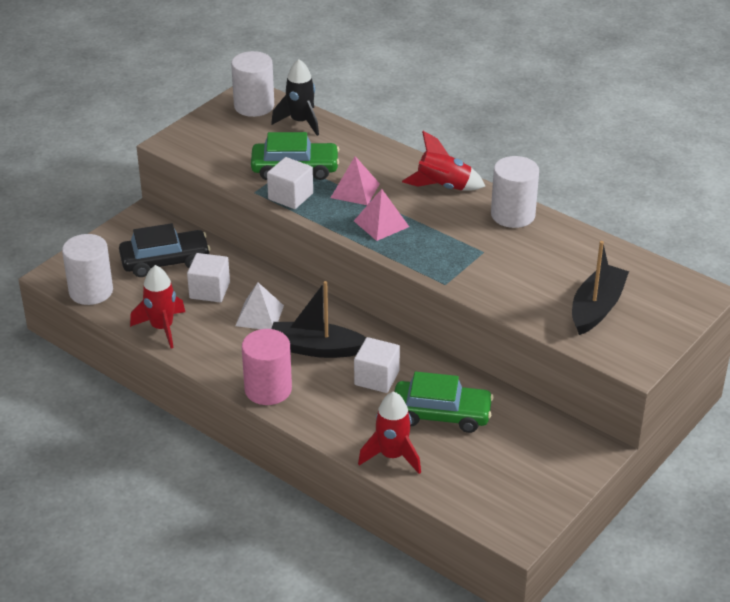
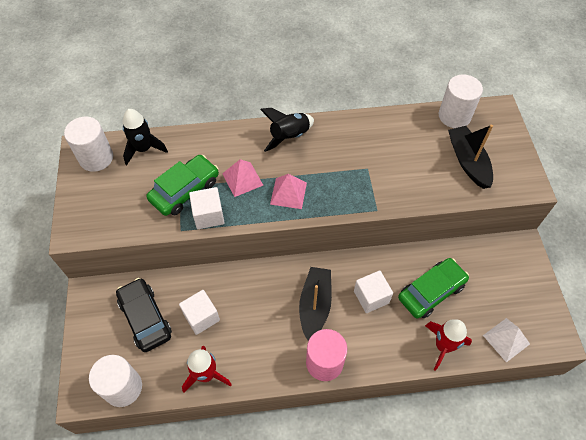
camera: 45 degrees left, 20 degrees up
black car [119,223,211,277] -> black car turned 60 degrees counterclockwise [116,278,172,352]
white pyramid [235,283,284,329] -> white pyramid moved to [483,318,530,362]
black boat [271,281,366,358] -> black boat turned 135 degrees clockwise [299,267,332,341]
red rocket [402,131,485,191] -> black rocket [260,108,314,152]
white cylinder [491,156,539,228] -> white cylinder moved to [439,74,483,128]

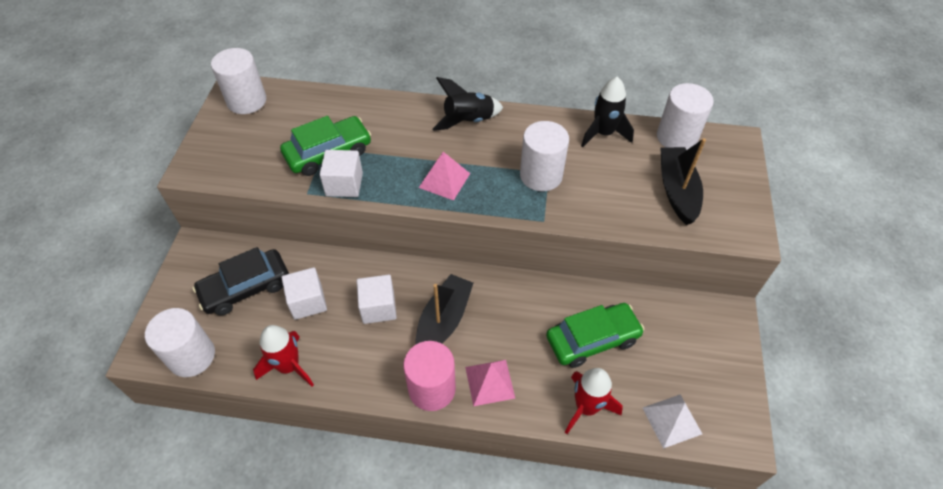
camera: 15 degrees right, 5 degrees down
black car [116,278,172,352] -> black car turned 105 degrees counterclockwise [192,247,289,316]
black rocket [123,109,168,165] -> black rocket moved to [581,77,634,147]
pink pyramid [222,159,263,197] -> pink pyramid moved to [465,360,515,406]
white cube [354,270,393,313] -> white cube moved to [356,275,397,324]
none -> white cylinder [520,121,569,191]

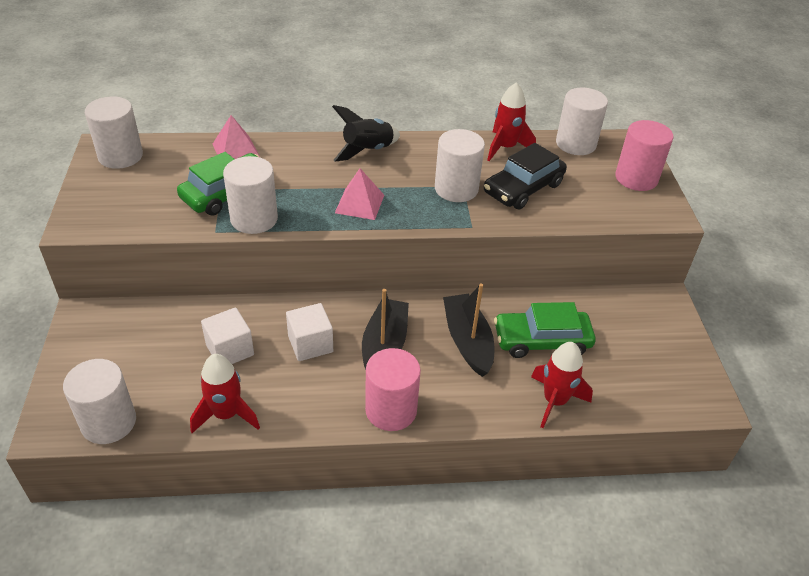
camera: 15 degrees left, 10 degrees down
black car [192,247,289,316] -> black car moved to [484,143,567,210]
white cube [319,150,363,197] -> white cylinder [223,156,278,234]
pink pyramid [465,360,515,406] -> pink pyramid moved to [213,115,260,159]
green car [546,303,644,368] -> green car turned 150 degrees counterclockwise [494,302,596,358]
black rocket [581,77,634,147] -> red rocket [487,82,536,161]
white pyramid [643,394,702,449] -> none
black boat [660,138,706,225] -> black boat moved to [443,283,494,377]
none -> pink cylinder [615,120,674,191]

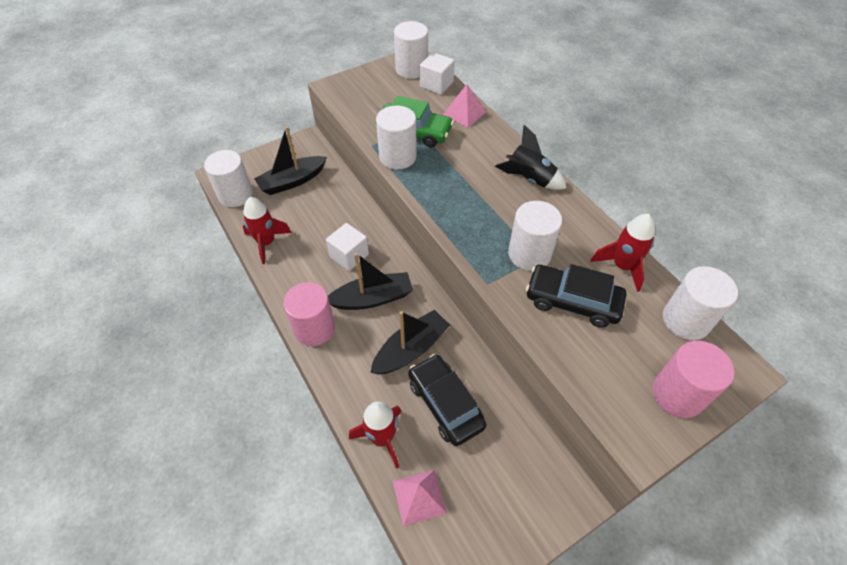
camera: 65 degrees right, 10 degrees up
white cube [201,307,254,364] -> white cube moved to [420,52,455,95]
pink pyramid [335,169,384,220] -> pink pyramid moved to [393,470,447,526]
green car [494,302,596,358] -> black car [409,354,487,446]
none -> black boat [254,126,327,195]

